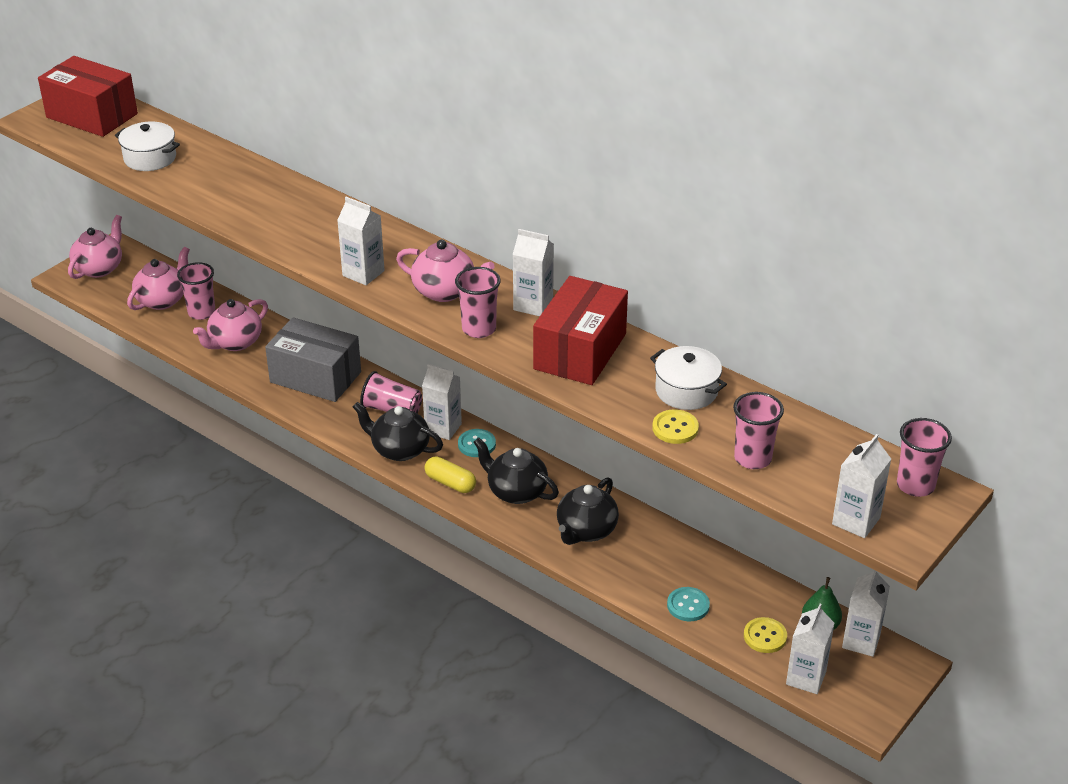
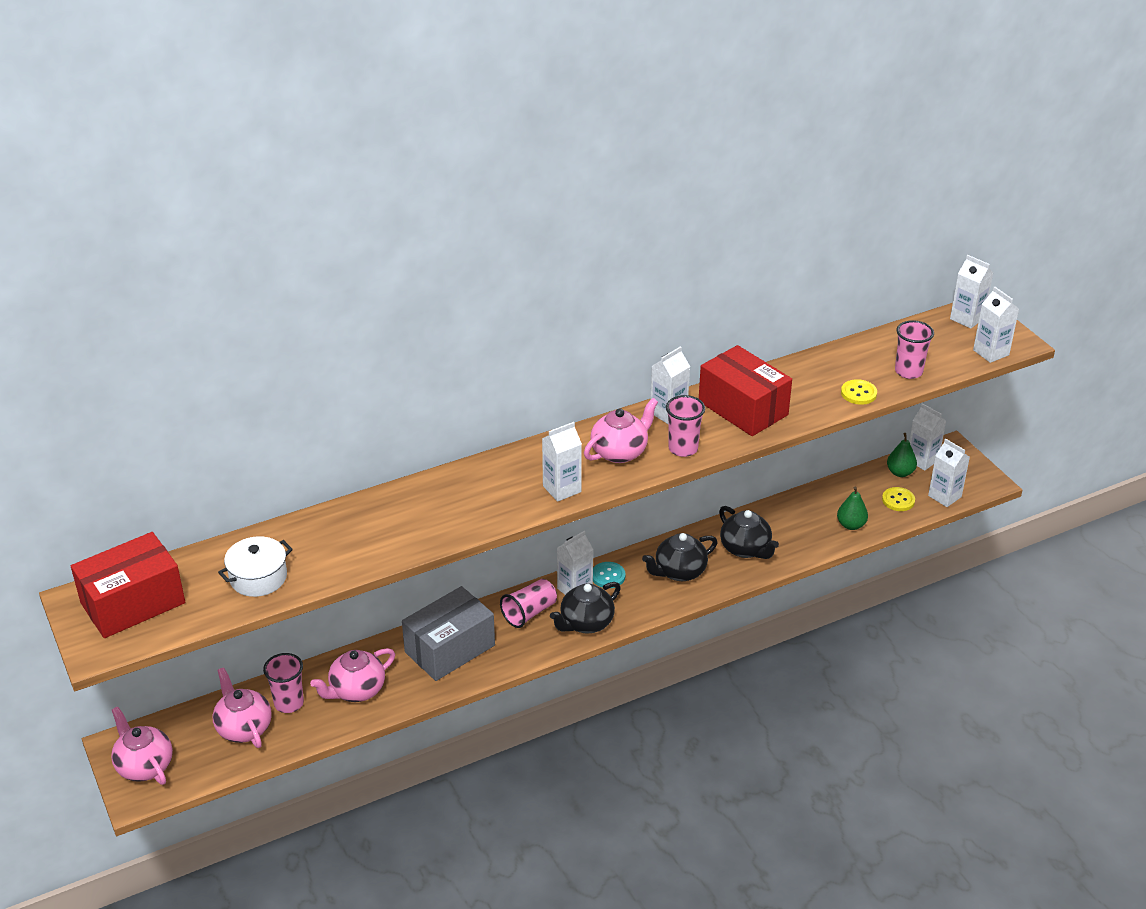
camera: 65 degrees left, 0 degrees up
pink teapot [193,299,268,351] -> pink teapot turned 75 degrees clockwise [310,648,395,702]
yellow capsule [424,456,476,493] -> none
white pot [650,346,727,410] -> none
turquoise button [667,587,710,621] -> green pear [837,487,868,530]
pink cup [897,418,952,497] -> white carton [950,255,993,329]

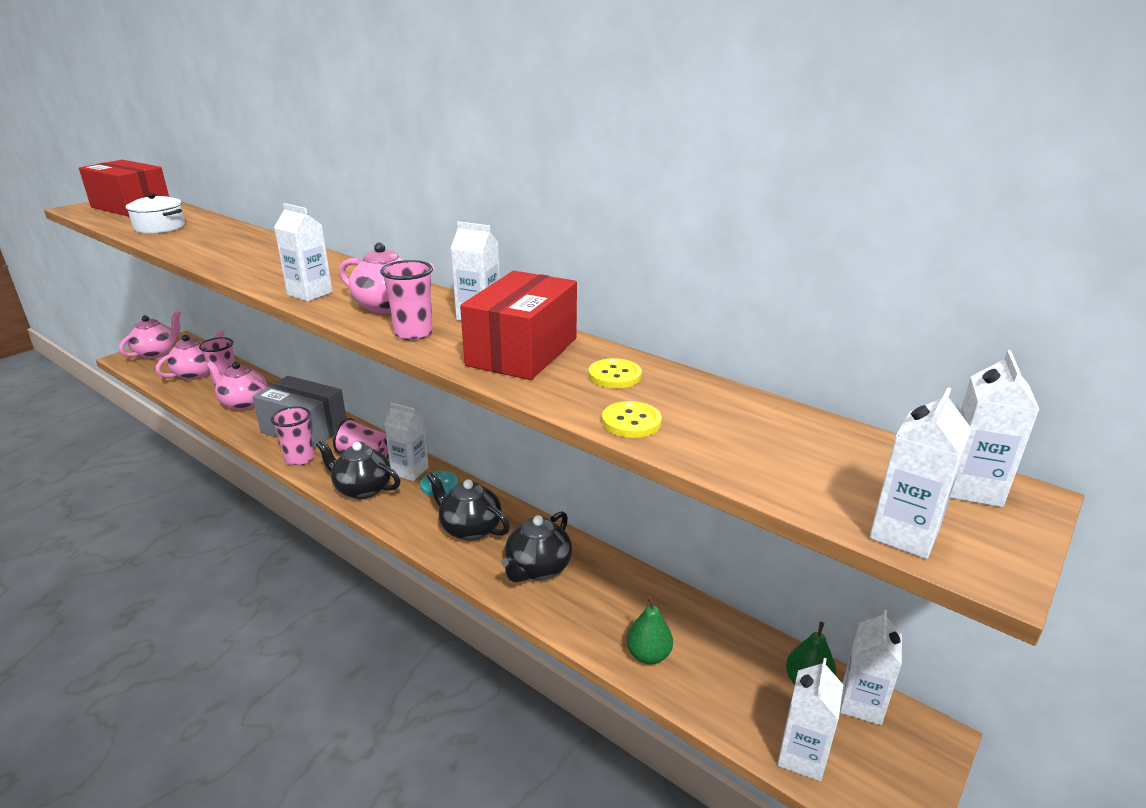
camera: 65 degrees right, 10 degrees down
yellow button [882,487,915,511] -> yellow button moved to [588,358,642,389]
pink cup [895,320,934,379] -> pink cup moved to [271,406,314,466]

